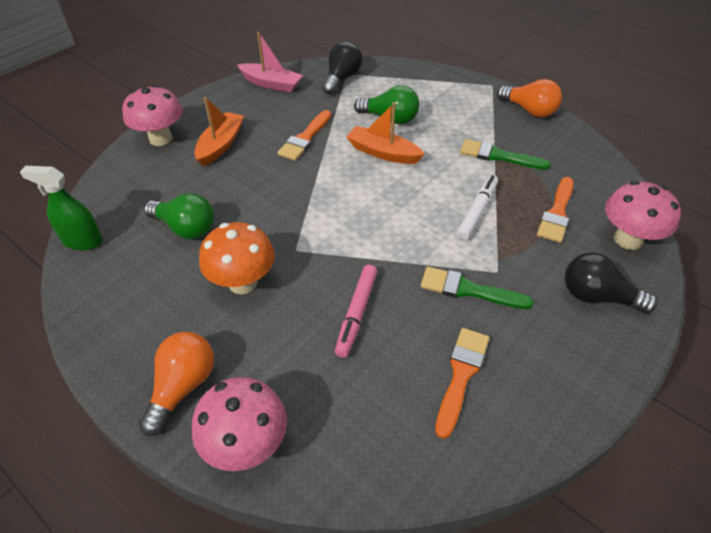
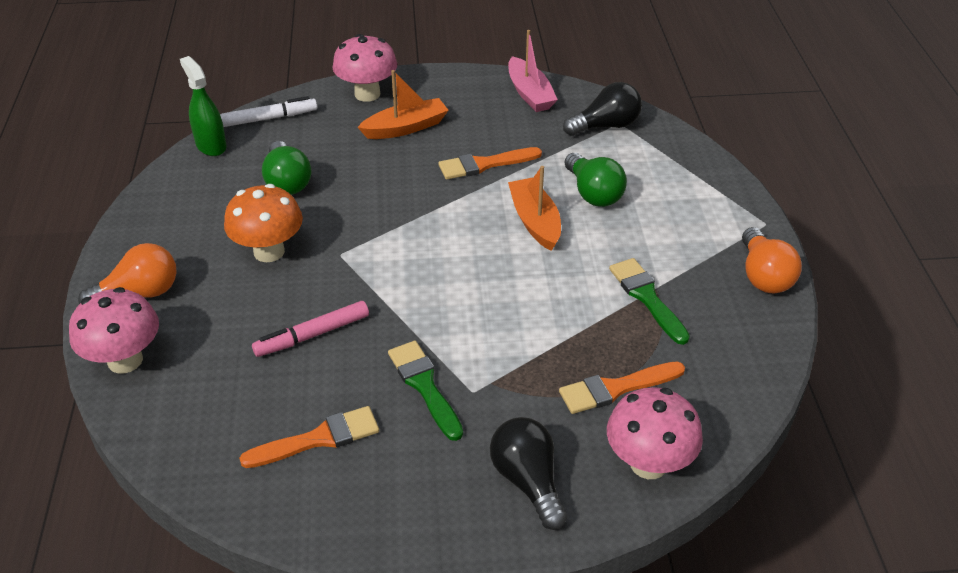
camera: 45 degrees right, 5 degrees down
white marker [457,175,498,241] -> white marker moved to [220,96,317,127]

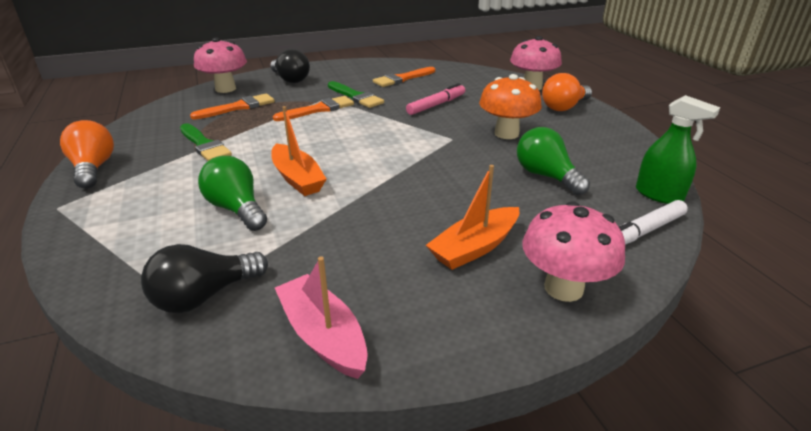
camera: 165 degrees right, 10 degrees down
orange brush [438,147,542,179] -> orange brush moved to [273,96,354,121]

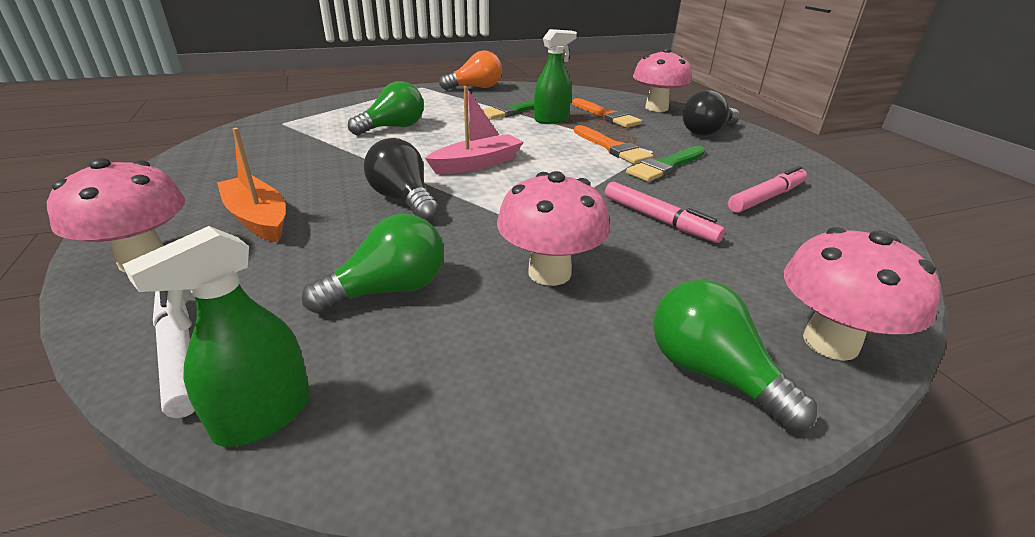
camera: 90 degrees right, 0 degrees up
black light bulb [141,244,268,313] -> black light bulb moved to [364,138,439,221]
orange boat [271,106,326,196] -> none
pink boat [275,257,368,379] -> pink boat moved to [425,86,524,174]
orange brush [373,67,435,87] -> pink marker [728,166,807,213]
orange mushroom [479,74,542,139] -> pink mushroom [497,171,610,286]
orange light bulb [542,73,592,111] -> green light bulb [653,280,817,431]
none -> green spray bottle [534,29,577,124]

